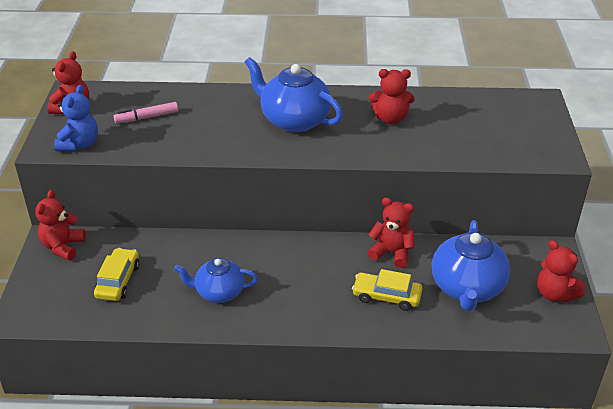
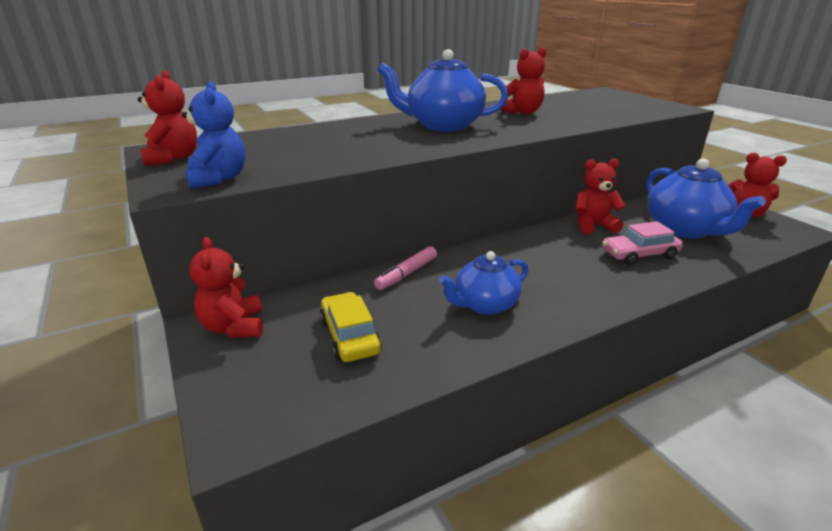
camera: 30 degrees left, 10 degrees down
pink marker [114,102,178,123] -> pink marker moved to [374,246,437,290]
yellow car [352,269,423,311] -> pink car [602,221,683,265]

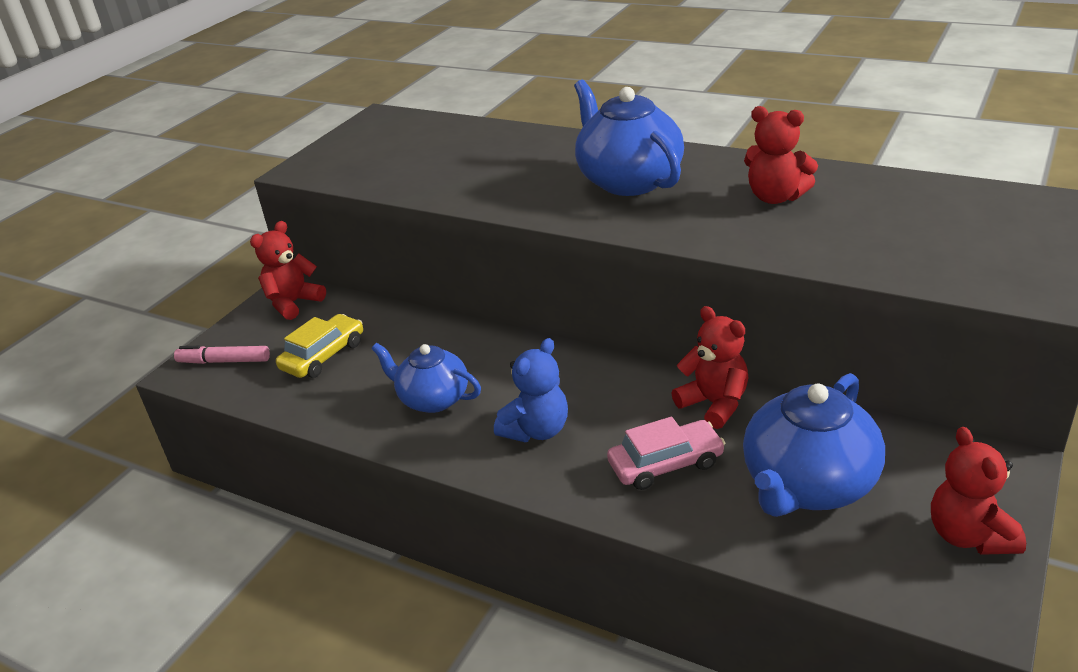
camera: 60 degrees right, 5 degrees up
red teddy bear [138,70,197,166] -> none
blue teddy bear [182,81,246,189] -> blue teddy bear moved to [494,338,568,442]
pink marker [374,246,437,290] -> pink marker moved to [174,346,270,364]
pink car [602,221,683,265] -> pink car turned 120 degrees clockwise [607,417,725,490]

